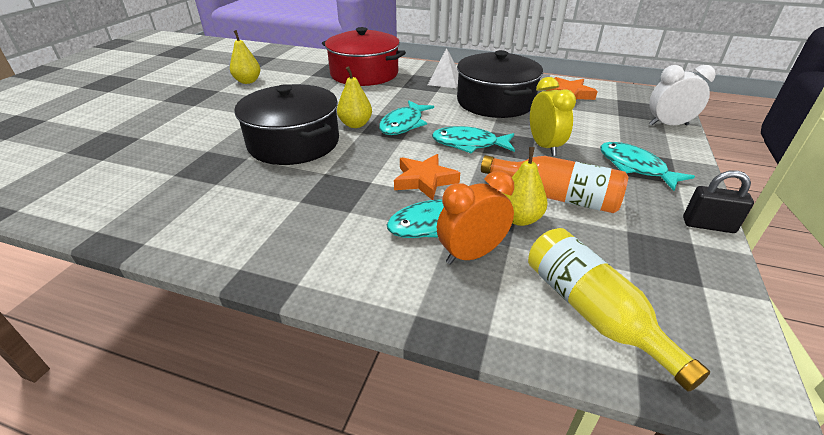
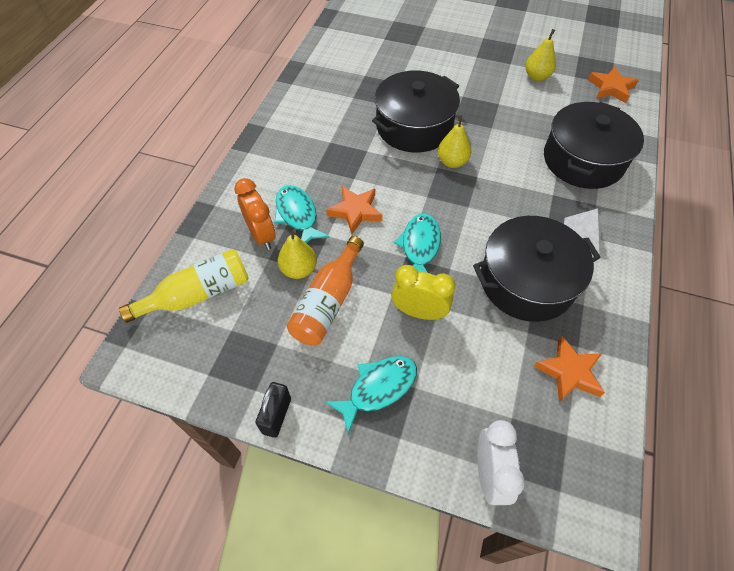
camera: 90 degrees right, 20 degrees up
red pot [322,27,406,86] -> black pot [544,102,644,189]
turquoise fish [379,100,434,135] -> none
yellow clock [530,77,576,156] -> yellow clock turned 150 degrees counterclockwise [391,265,455,320]
none -> orange star [588,66,639,103]

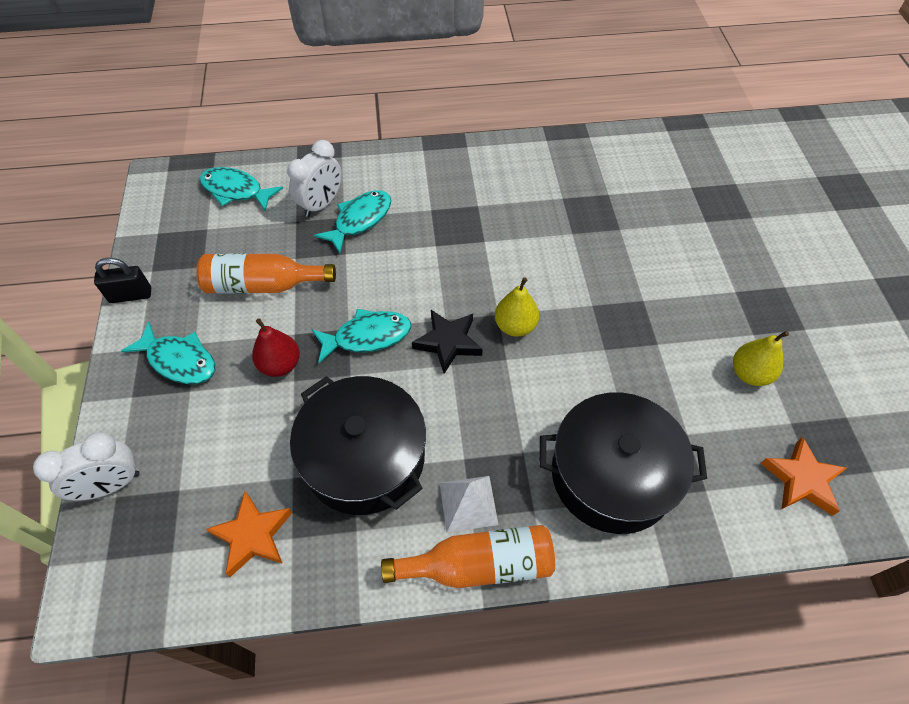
camera: 65 degrees right, 0 degrees up
yellow bottle [119,249,249,323] -> turquoise fish [199,167,283,211]
orange clock [234,178,276,250] -> white clock [287,140,342,217]
yellow pear [278,229,317,279] -> none
orange star [326,186,383,234] -> none
black pot [372,70,460,153] -> none
yellow clock [391,265,455,320] -> red pear [252,318,300,377]
none -> orange bottle [381,525,555,588]
none -> black star [412,310,483,374]

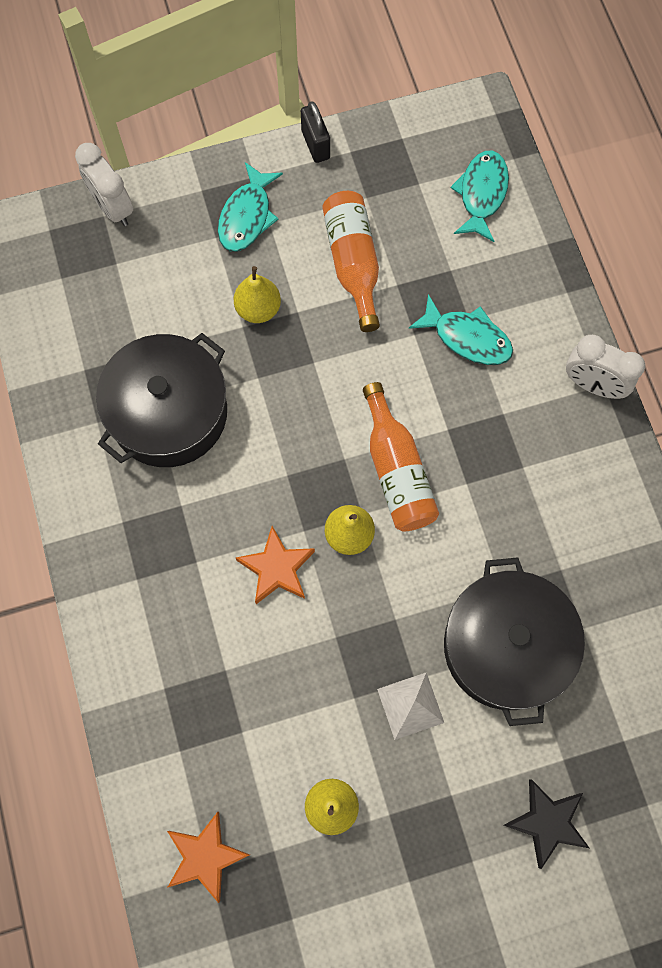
camera: 80 degrees right, 15 degrees up
orange star [206,491,292,577] -> orange star moved to [236,526,315,604]
red pear [252,318,300,377] -> yellow pear [233,266,281,323]
white clock [287,140,342,217] -> white clock moved to [566,335,645,399]
turquoise fish [312,309,411,363] -> none
orange bottle [381,525,555,588] -> orange bottle moved to [363,382,439,531]
black star [412,310,483,374] -> black star moved to [504,779,589,869]
white pyramid [440,476,499,533] -> white pyramid moved to [377,673,444,740]
black pot [540,392,707,534] -> black pot moved to [444,557,585,726]

